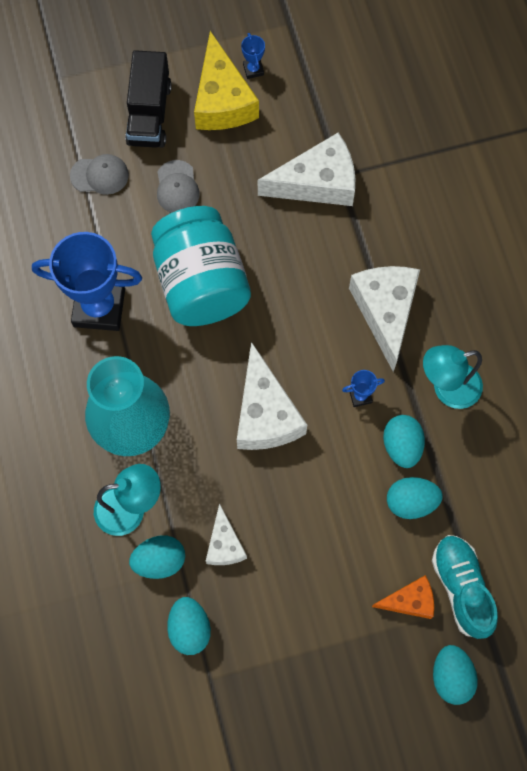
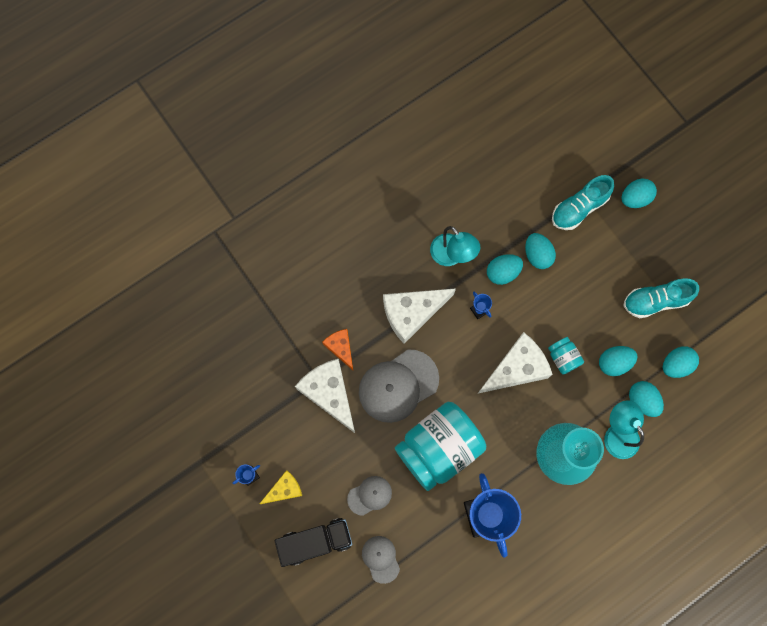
camera: 110 degrees left, 5 degrees up
yellow cheese [194,31,259,130] -> yellow cheese [260,470,302,504], size x0.56
white cheese [206,503,247,565] -> turquoise egg [599,346,637,376]
orange cheese [372,575,434,619] -> orange cheese moved to [322,329,353,370]
none -> grey cap [359,350,439,423]
none -> turquoise jar [548,337,584,375]
none -> turquoise shoe [624,278,699,318]

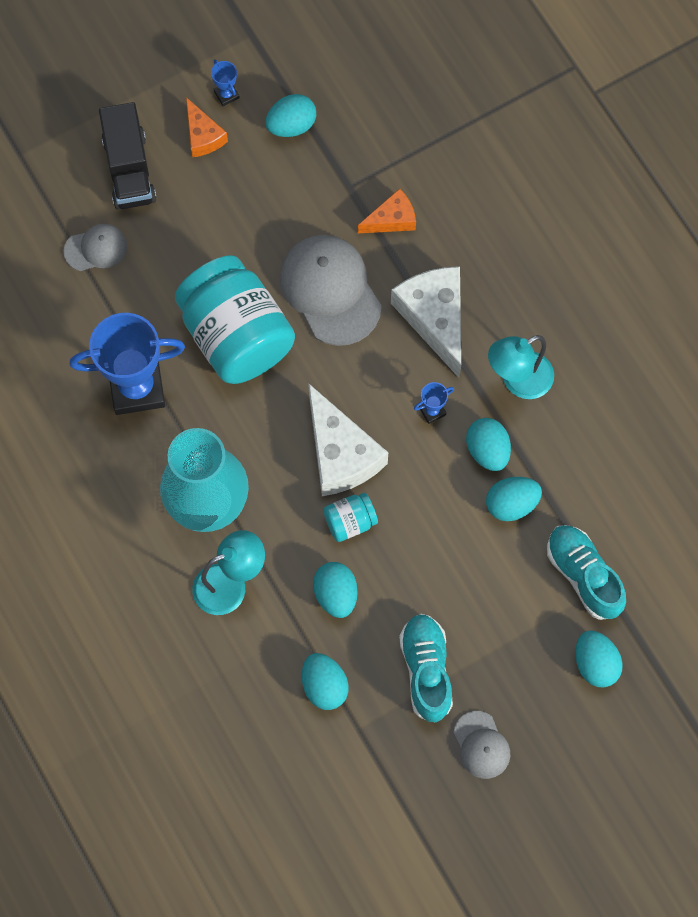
camera: 95 degrees right, 5 degrees down
yellow cheese [260,470,302,504] -> orange cheese [186,97,228,157]
white cheese [295,359,355,433] -> none
grey cap [347,476,392,516] -> grey cap moved to [453,711,510,779]
turquoise egg [629,381,664,417] -> turquoise egg moved to [265,94,316,137]

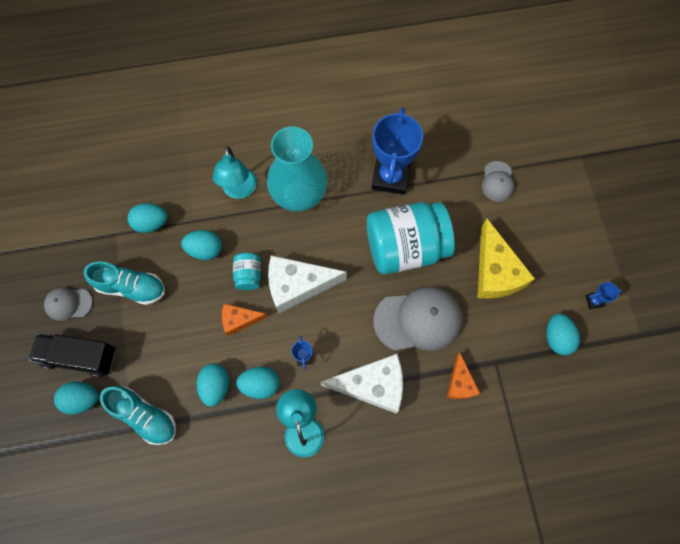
camera: 110 degrees right, 0 degrees up
black truck [99,102,157,210] -> black truck moved to [29,334,115,377]
orange cheese [186,97,228,157] -> orange cheese moved to [222,304,267,336]
turquoise shoe [547,525,626,620] -> turquoise shoe turned 45 degrees clockwise [100,386,176,445]
none -> yellow cheese [478,219,535,299]

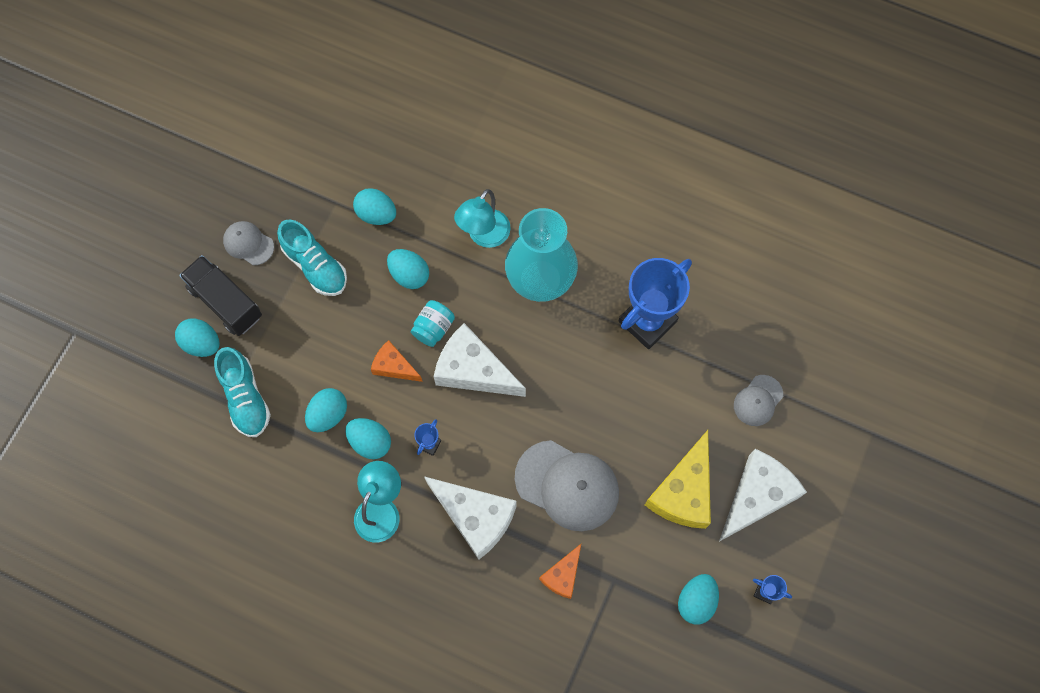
camera: 35 degrees right, 0 degrees up
turquoise jar [367,202,455,275] -> none
none -> white cheese [719,449,807,542]

